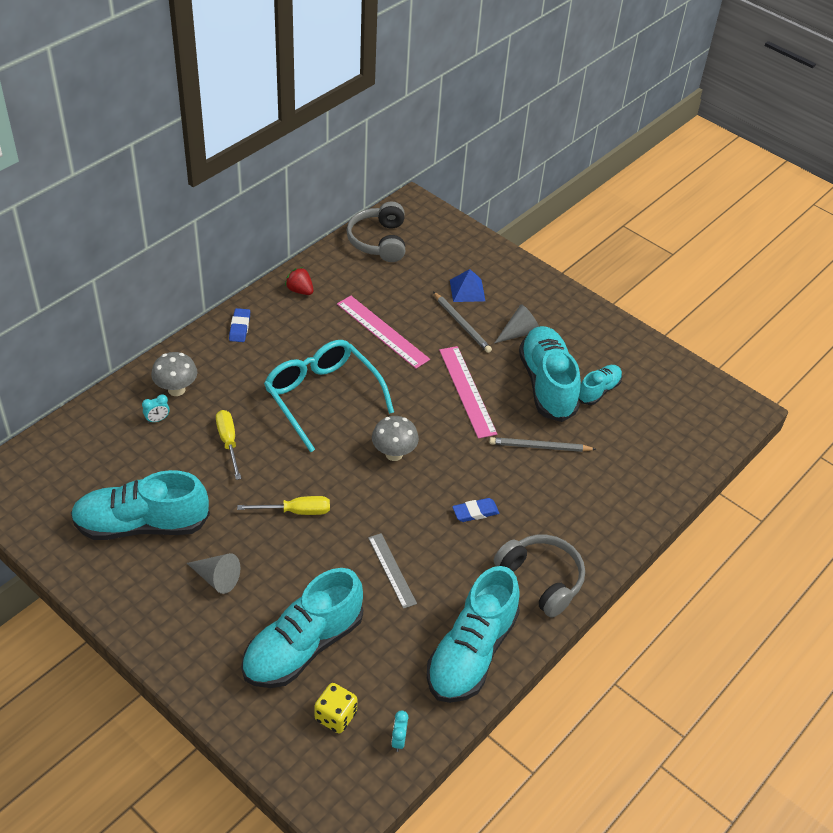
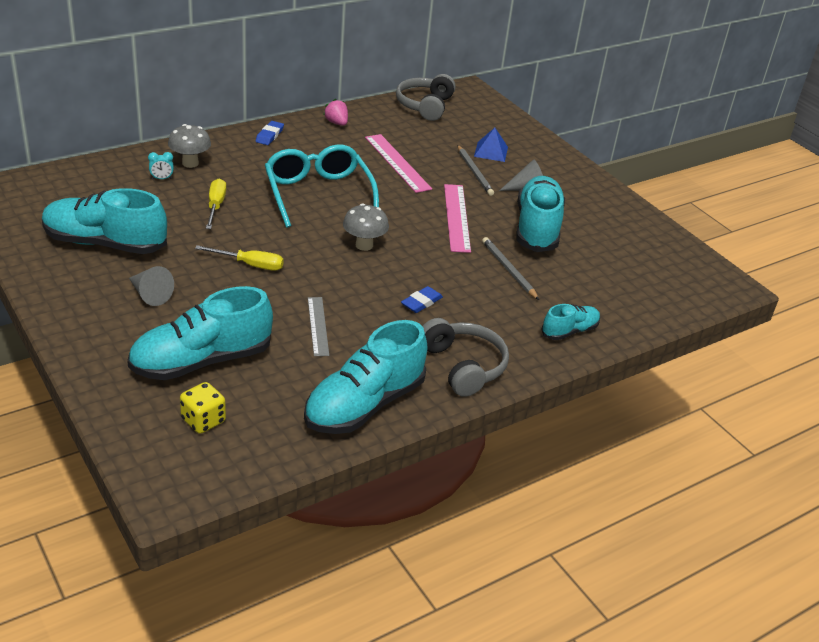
camera: 15 degrees right, 10 degrees down
red strawberry [285,267,314,295] -> pink strawberry [323,99,348,126]
turquoise clock [391,711,409,752] -> none
blue eraser [452,498,499,522] -> blue eraser turned 45 degrees counterclockwise [401,286,443,313]
grey pencil [489,437,596,452] -> grey pencil turned 45 degrees clockwise [482,237,539,300]
turquoise shoe [579,365,622,405] -> turquoise shoe moved to [541,304,600,340]

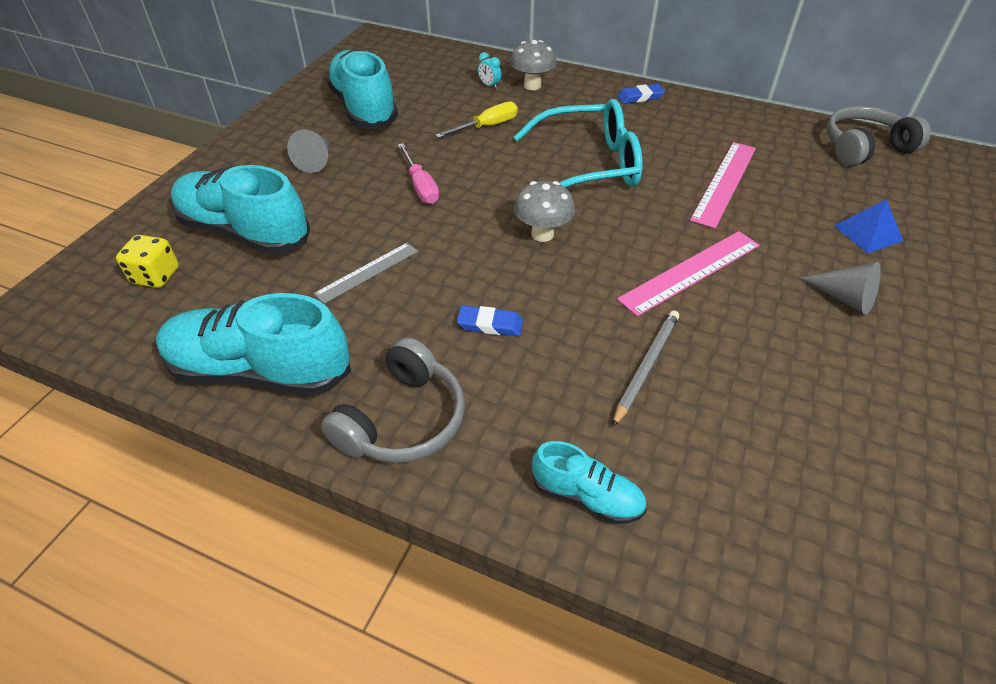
camera: 60 degrees right, 10 degrees up
yellow screwdriver [195,245,284,271] -> pink screwdriver [398,143,439,204]
turquoise glasses [265,144,379,228] -> turquoise glasses turned 45 degrees clockwise [514,99,642,188]
pink strawberry [323,99,348,126] -> none
grey pencil [458,145,494,196] -> none
turquoise shoe [516,176,565,252] -> none

